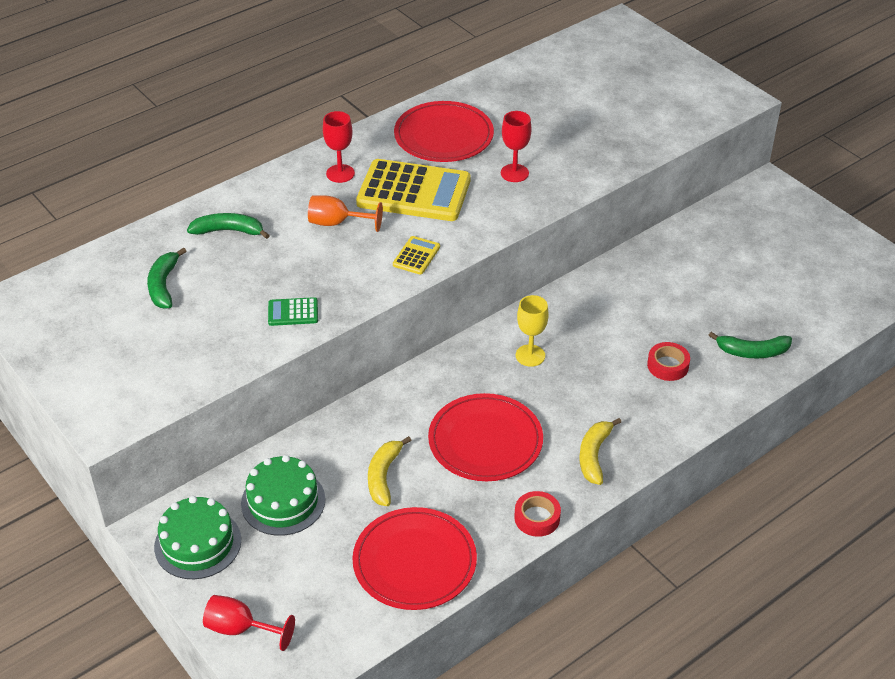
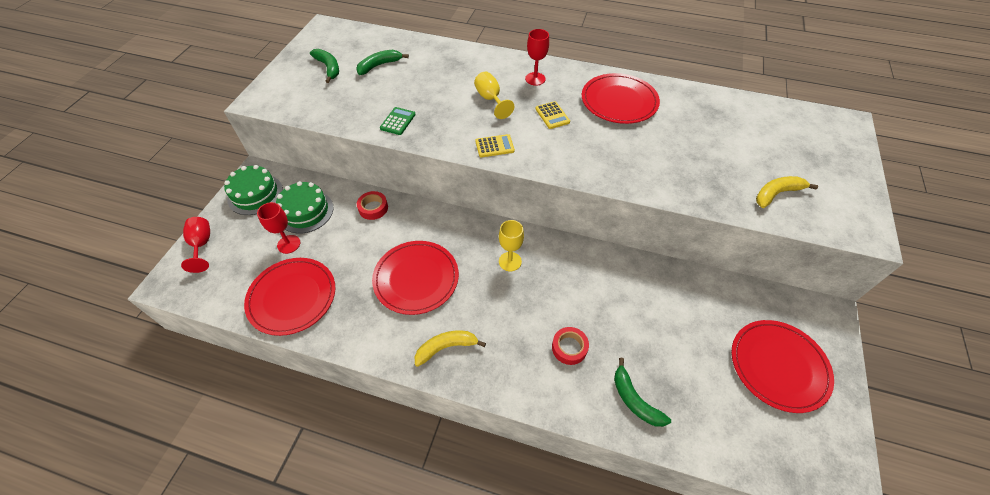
camera: 55 degrees right, 10 degrees up
green banana [187,213,270,239] -> green banana moved to [310,49,339,83]
green calculator [268,297,318,326] -> green calculator turned 60 degrees clockwise [380,107,416,135]
orange goblet [308,195,383,232] -> yellow goblet [474,72,514,119]
yellow calculator [356,159,471,221] -> yellow calculator [535,101,570,129], size x0.44
yellow banana [368,436,412,506] -> yellow banana moved to [756,176,818,208]
red goblet [501,111,532,182] -> red goblet moved to [257,202,300,254]
red tape [514,491,561,537] -> red tape moved to [357,191,388,220]
none -> red plate [731,320,834,413]

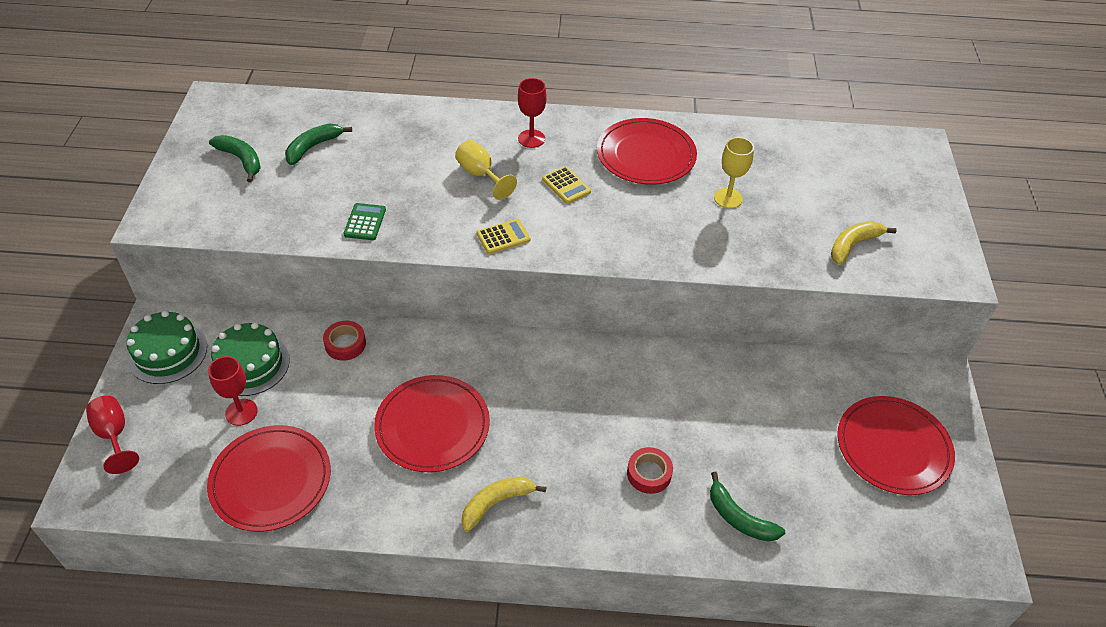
camera: 15 degrees left, 5 degrees down
yellow goblet [499,220,524,271] -> yellow goblet moved to [714,137,754,208]

